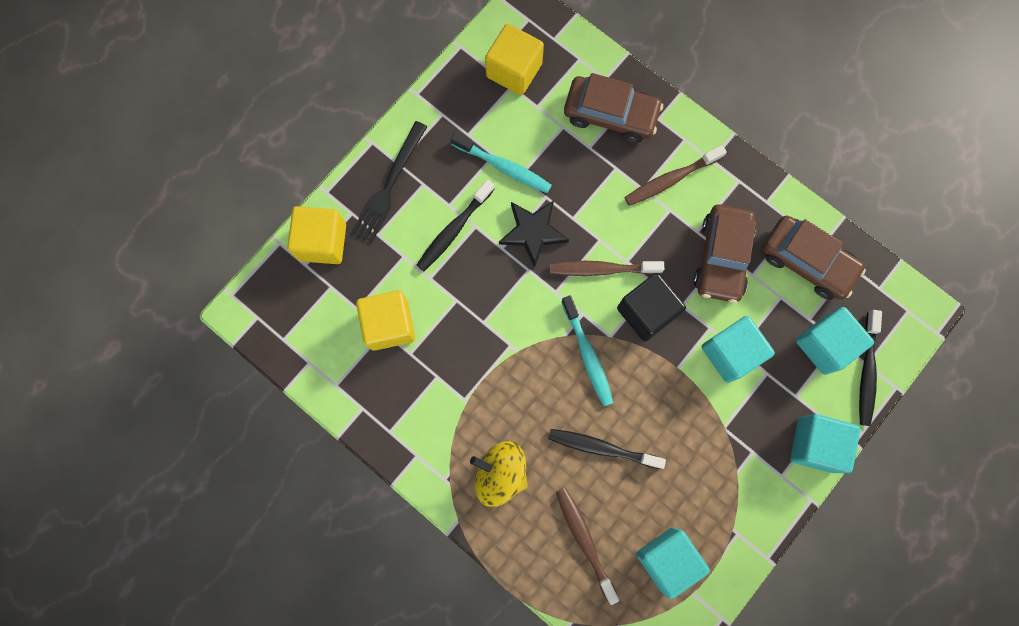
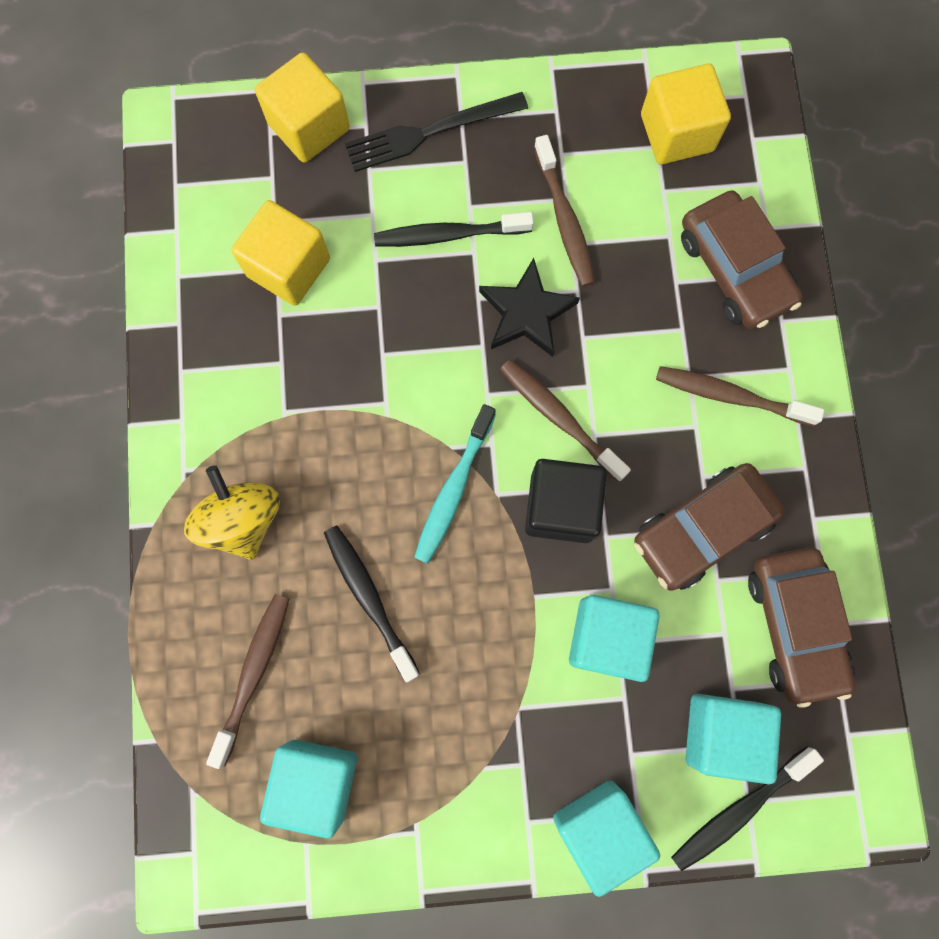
camera: 45 degrees right, 0 degrees up
turquoise toothbrush [451,132,552,193] -> brown toothbrush [534,135,595,287]

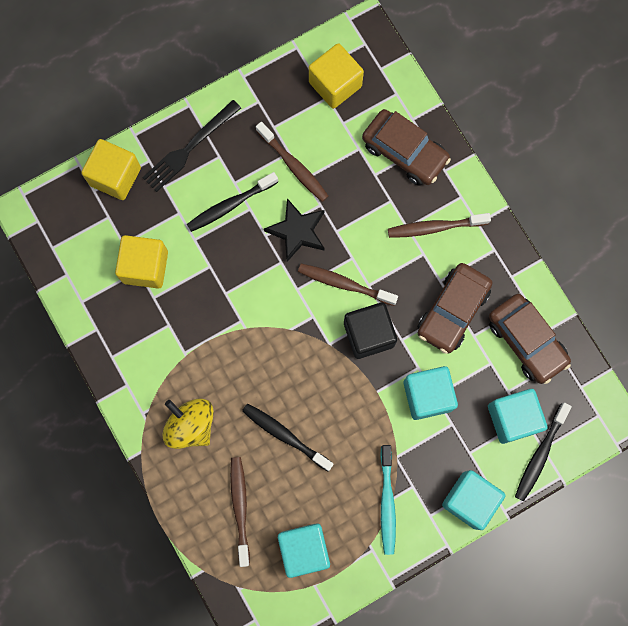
camera: 25 degrees left, 0 degrees up
turquoise toothbrush [414,404,496,564] -> turquoise toothbrush moved to [380,445,396,555]

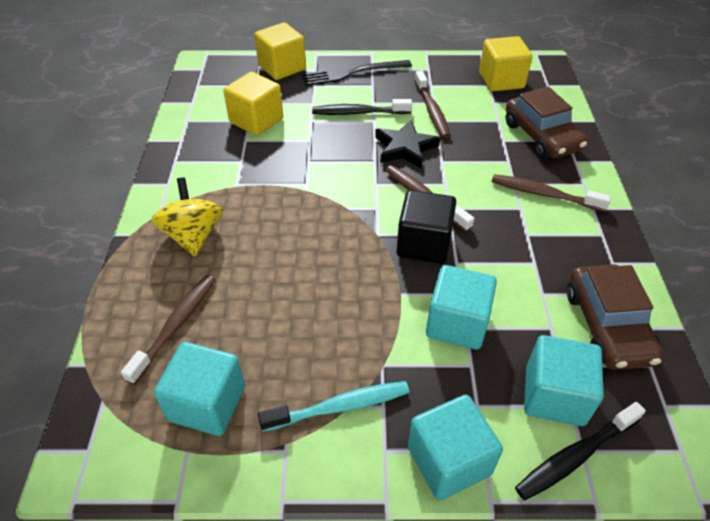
camera: 30 degrees right, 30 degrees down
black toothbrush [242,403,334,471] -> none
turquoise toothbrush [380,445,396,555] -> turquoise toothbrush turned 135 degrees counterclockwise [258,381,409,432]
brown car [418,263,493,354] -> none

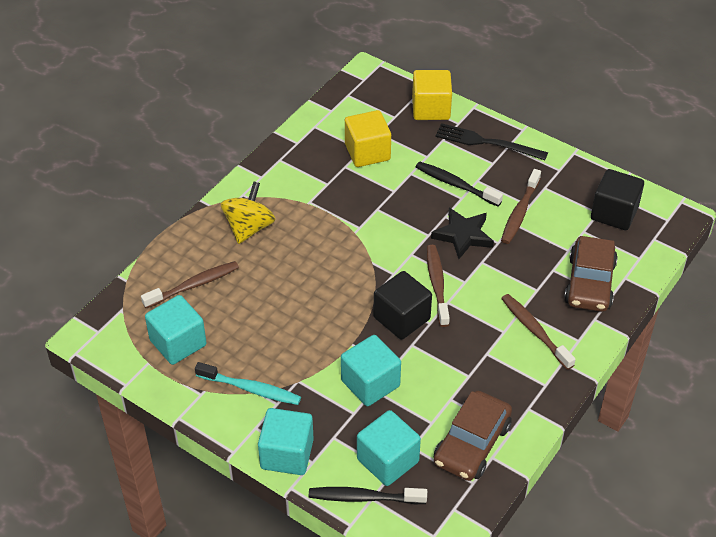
camera: 35 degrees right, 0 degrees up
yellow cube [479,36,532,92] -> black cube [591,169,644,230]

